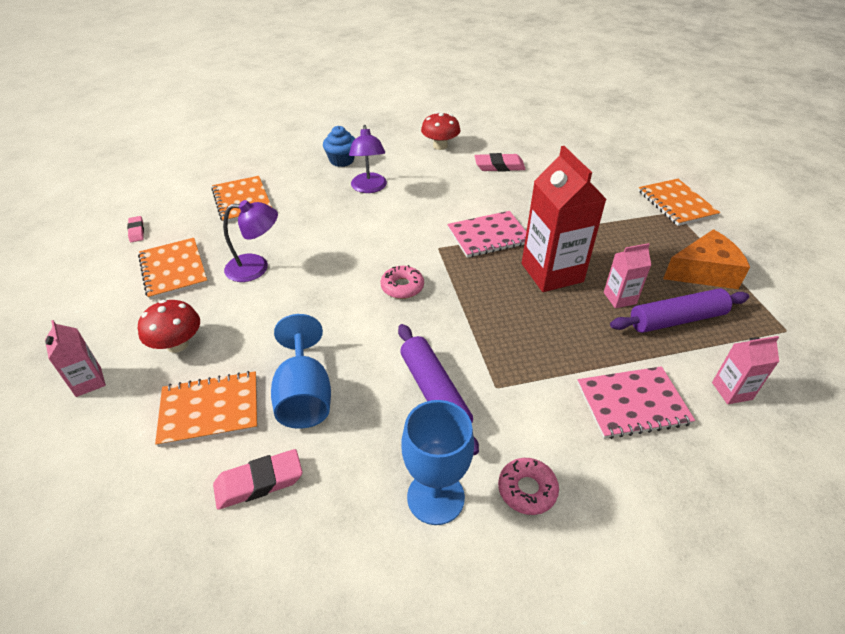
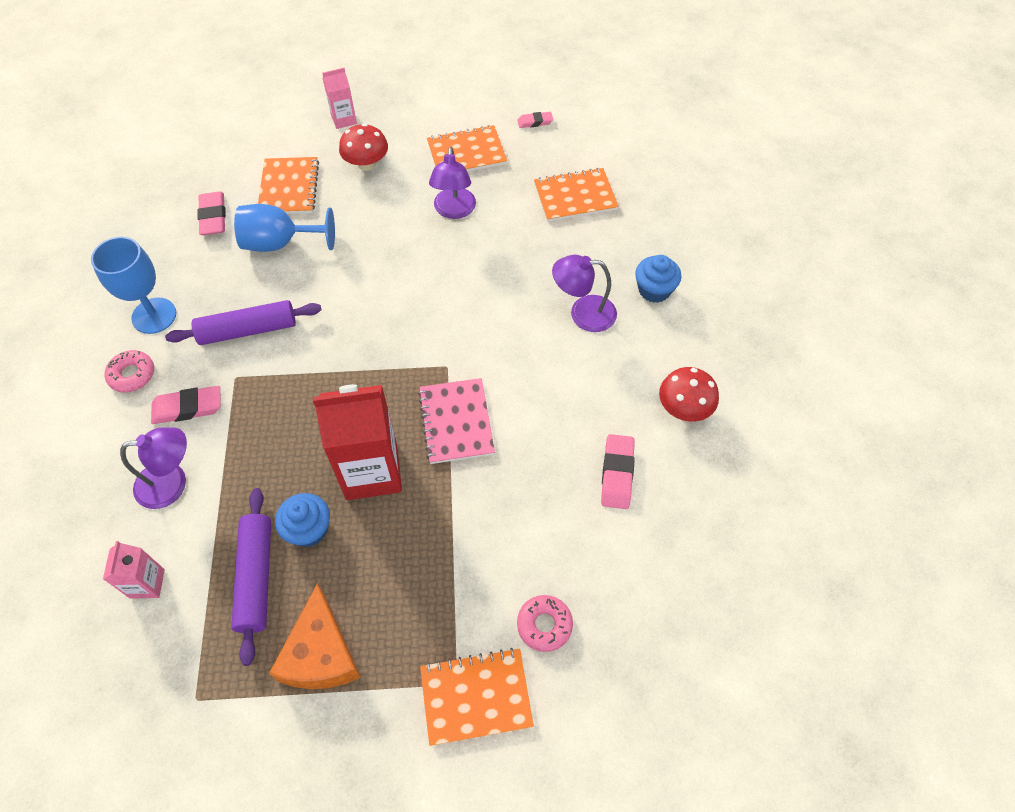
camera: 100 degrees right, 15 degrees up
pink donut [381,265,424,299] -> pink donut moved to [517,595,573,652]
pink notebook [577,366,695,439] -> purple lamp [120,427,187,509]
pink carton [604,243,651,308] -> blue cupcake [275,493,330,547]
none -> pink eraser [151,386,221,424]

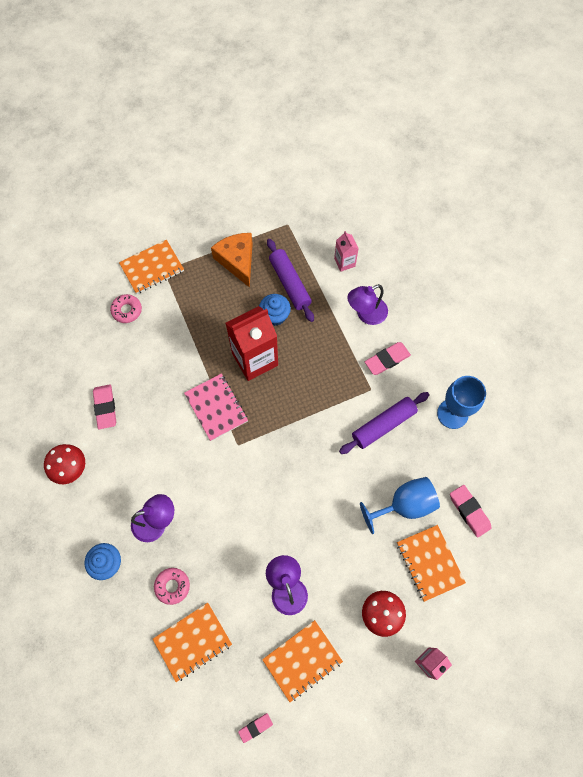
camera: 160 degrees right, 10 degrees up
pink donut [105,350,154,392] -> pink donut moved to [154,568,190,605]

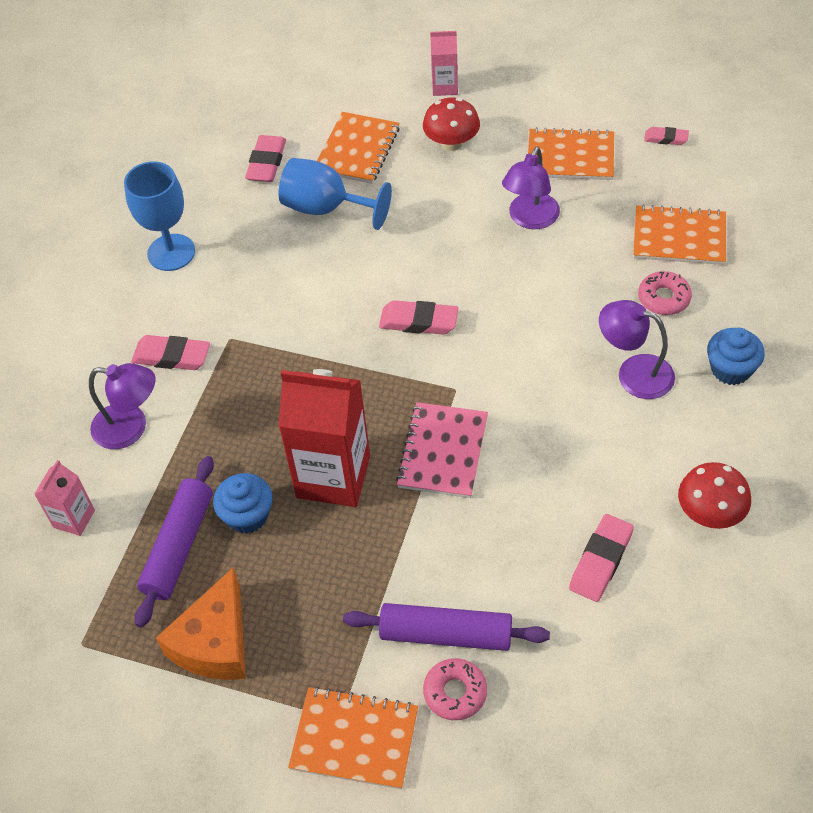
camera: 135 degrees left, 15 degrees down
purple rolling pin [339,392,429,454] -> purple rolling pin moved to [343,603,550,651]
none -> pink eraser [379,300,458,335]

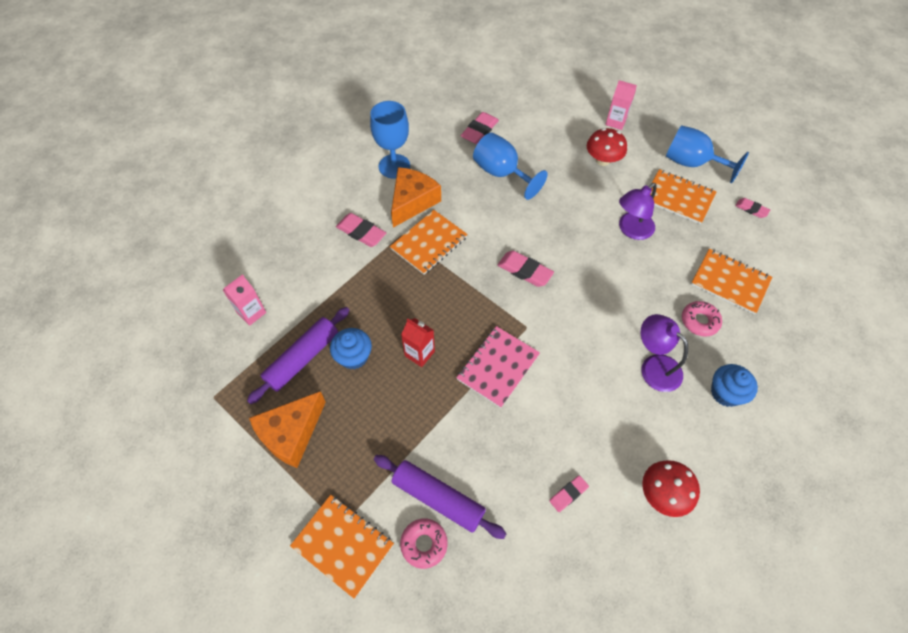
camera: 20 degrees right, 5 degrees up
purple lamp [89,363,155,449] -> none
red carton [278,369,370,507] -> red carton [401,318,435,367], size x0.50
orange notebook [317,112,400,184] -> orange notebook moved to [390,210,468,275]
pink eraser [569,514,634,602] -> pink eraser [550,475,589,512], size x0.60
none -> orange cheese [391,167,441,228]
none -> blue goblet [666,125,749,183]

